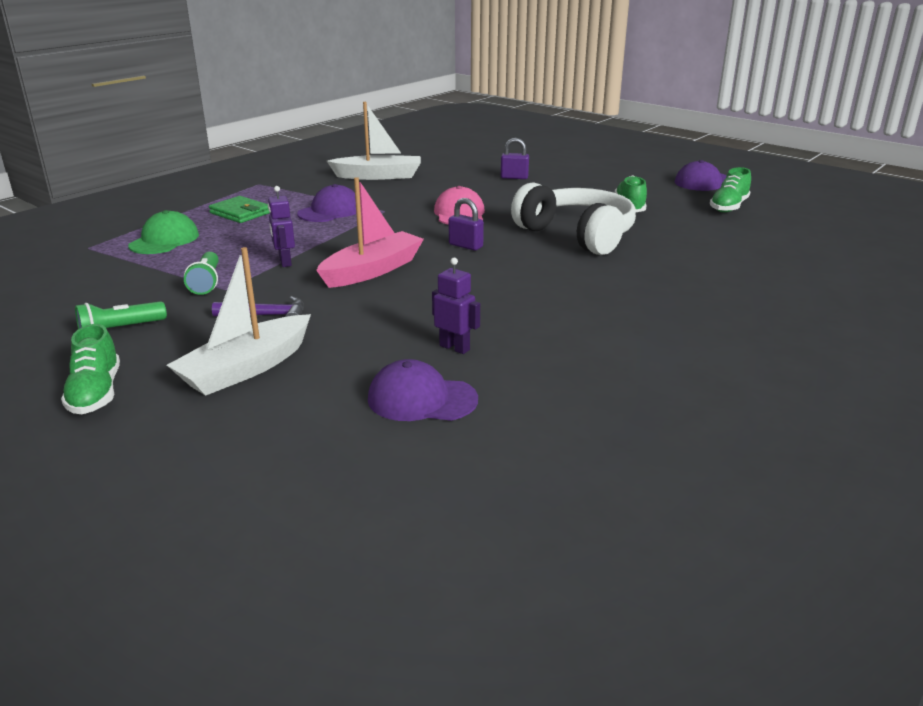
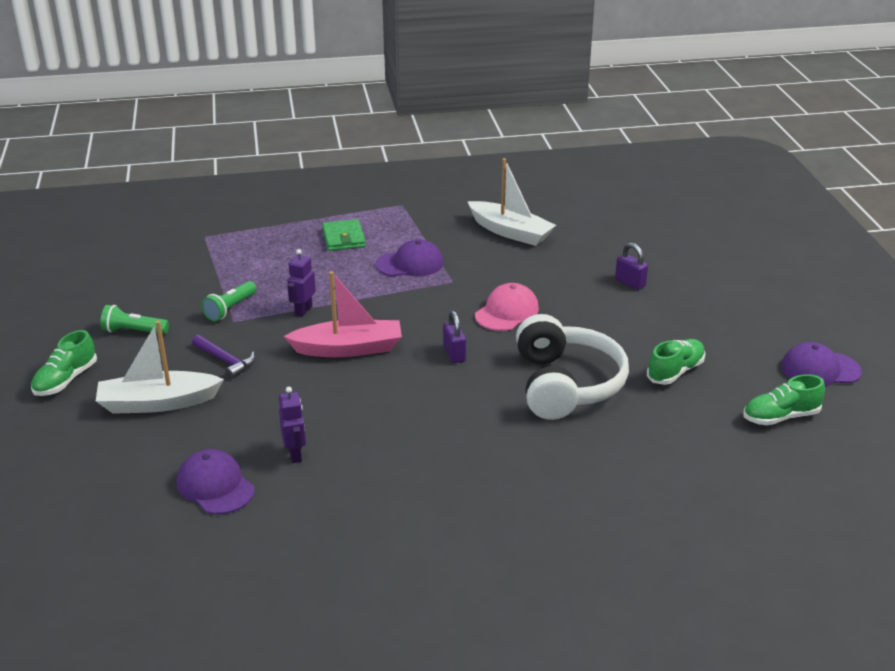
camera: 40 degrees right, 5 degrees up
green cap [128,210,199,254] -> none

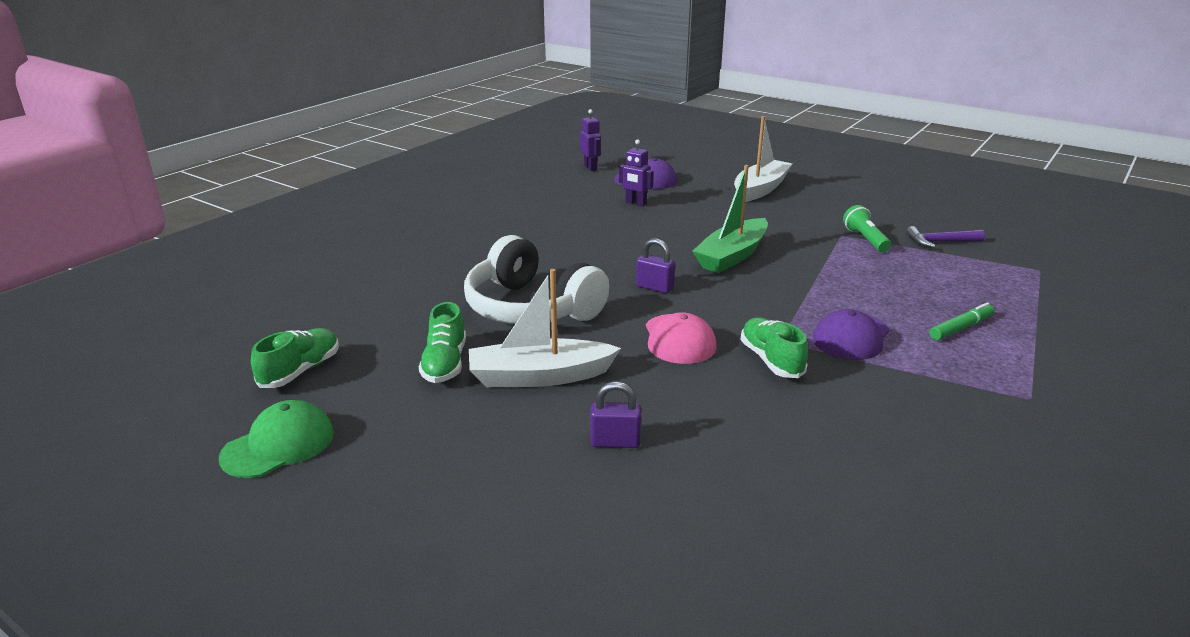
camera: 135 degrees right, 5 degrees down
green shoe [31,330,97,396] -> green shoe moved to [740,317,808,378]
green flashlight [100,305,169,334] -> none
purple hammer [192,335,256,379] -> purple hammer moved to [906,226,985,248]
pink boat [284,271,402,357] -> green boat [692,165,768,273]
purple robot [287,249,316,317] -> purple robot moved to [580,109,601,171]
green wallet [322,219,366,251] -> green marker [929,302,994,341]
white boat [467,158,556,246] -> white boat moved to [469,269,621,387]
purple cap [781,342,862,386] -> green cap [219,400,334,478]

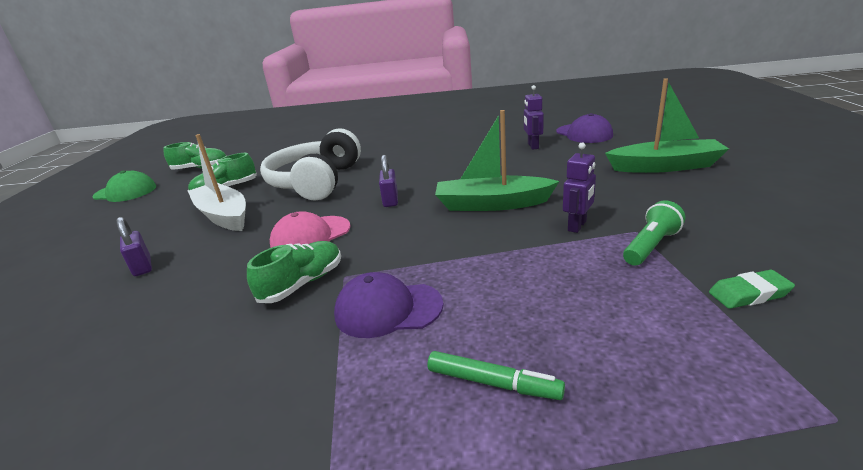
camera: 60 degrees right, 0 degrees up
purple robot [580,109,601,171] -> purple robot moved to [563,142,596,233]
white boat [734,116,792,202] -> green boat [605,78,729,173]
purple hammer [906,226,985,248] -> green eraser [709,270,795,309]

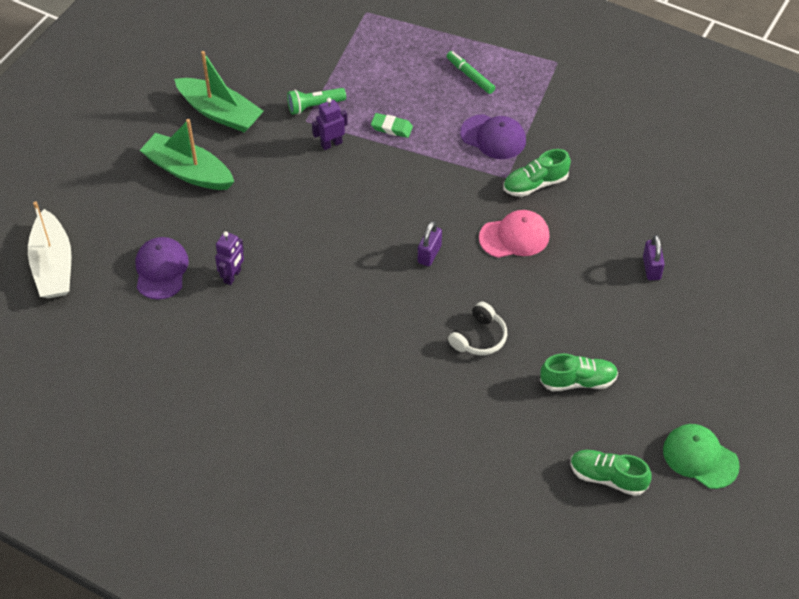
camera: 155 degrees left, 25 degrees up
white boat [188,134,246,231] -> white boat moved to [28,202,72,298]
white headphones [260,128,361,200] -> white headphones [448,302,507,355], size x0.49
green boat [435,110,560,211] -> green boat moved to [174,51,264,133]
green eraser [709,270,795,309] -> green eraser moved to [371,113,413,138]

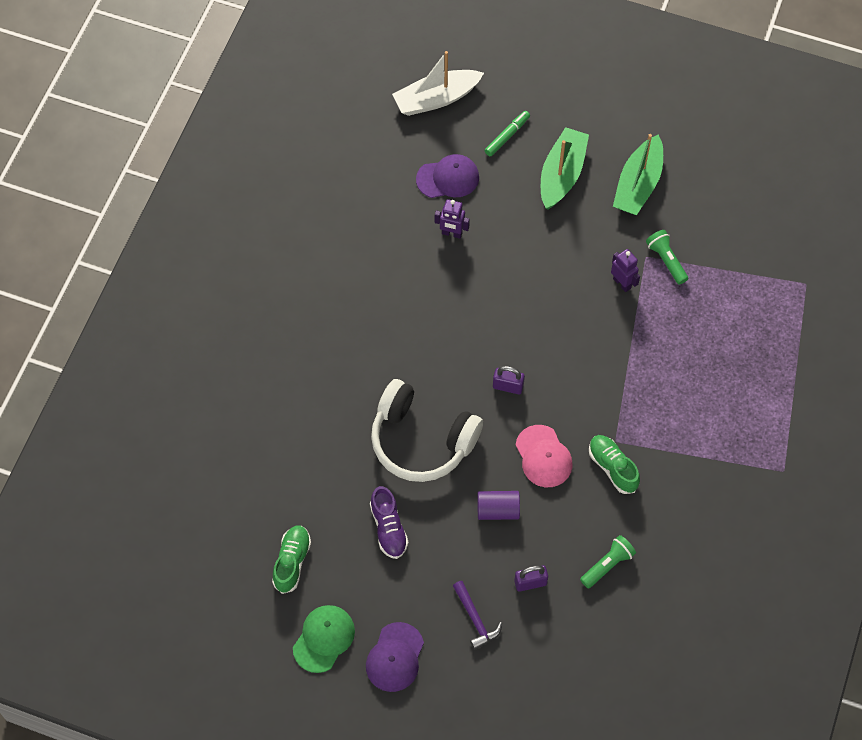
camera: 80 degrees right, 10 degrees up
green eraser [371,113,413,138] -> none
green marker [447,51,495,94] -> green marker moved to [485,111,530,156]
white headphones [448,302,507,355] -> white headphones [371,379,483,482], size x2.05
purple cap [460,114,526,159] -> purple cap moved to [366,622,424,692]
green shoe [540,354,618,391] -> purple shoe [370,486,408,559]
none -> purple hammer [453,581,502,650]
none -> purple cylinder [477,491,520,520]
none -> green flashlight [580,535,636,589]

